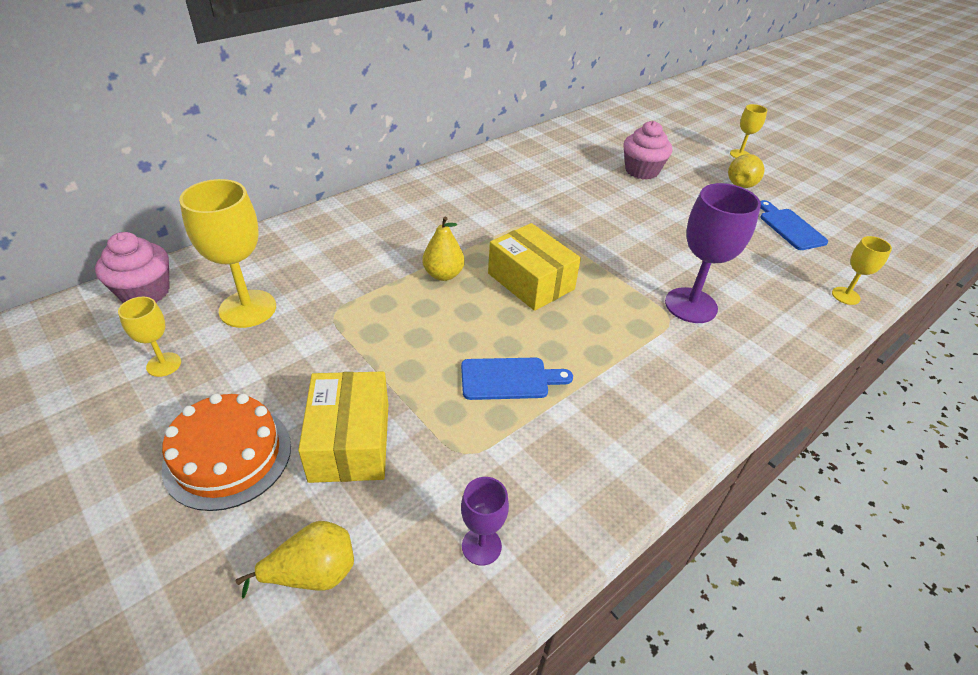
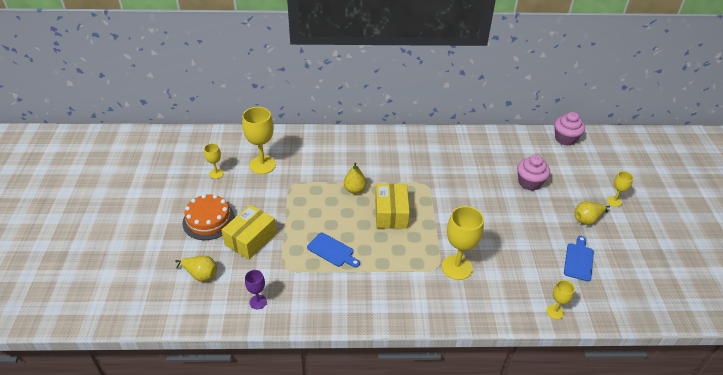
camera: 40 degrees right, 0 degrees up
pink cupcake [95,232,170,303] -> pink cupcake moved to [554,112,585,146]
purple goblet [665,183,761,323] -> yellow goblet [442,206,484,280]

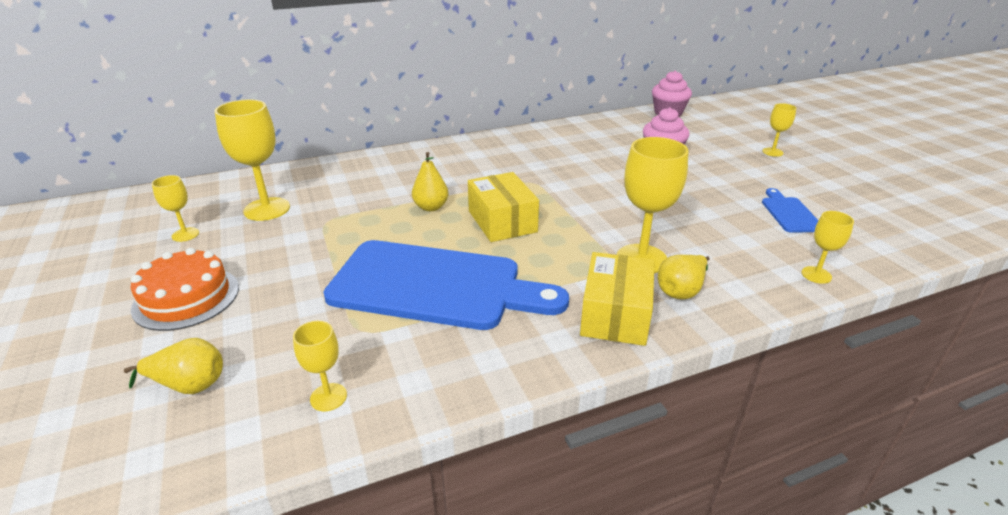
camera: 20 degrees left, 10 degrees down
yellow box [222,205,277,259] -> yellow box moved to [580,252,655,346]
purple goblet [245,270,267,309] -> yellow goblet [293,321,347,411]
blue cutting board [307,233,360,268] -> blue cutting board [324,240,569,330], size x2.32
yellow pear [575,201,610,225] -> yellow pear moved to [658,255,710,300]

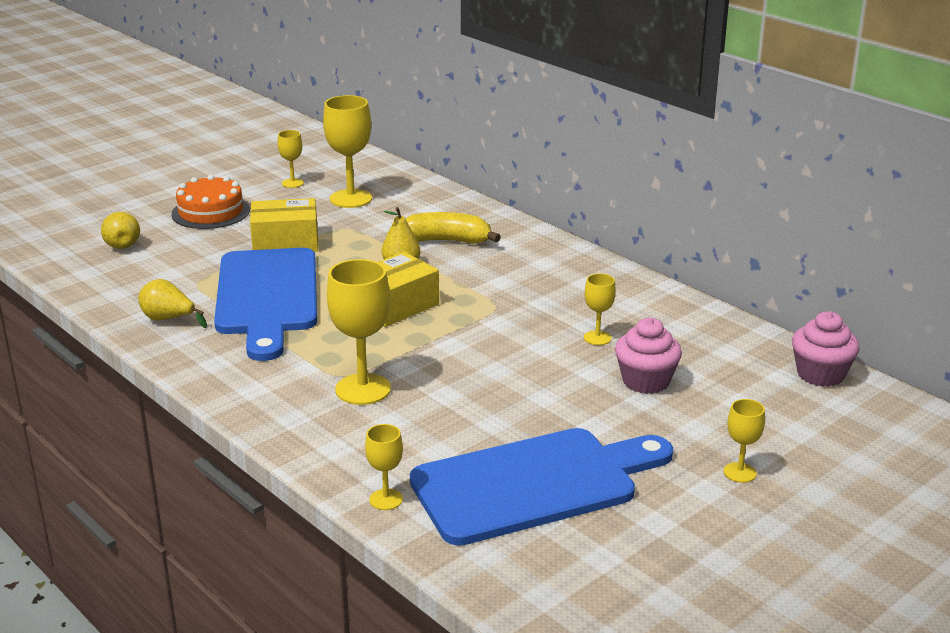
camera: 70 degrees right, 5 degrees down
yellow goblet [293,321,347,411] -> yellow goblet moved to [584,273,616,345]
yellow box [580,252,655,346] -> yellow box moved to [250,198,318,252]
yellow pear [658,255,710,300] -> yellow pear moved to [138,279,207,328]
blue cutting board [762,188,818,233] -> blue cutting board [410,428,673,546], size x2.32
none -> yellow banana [406,212,501,244]

